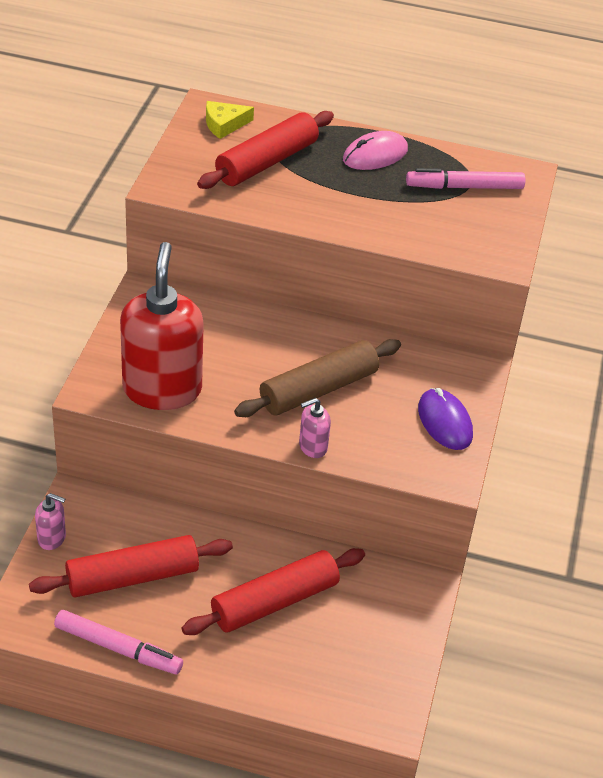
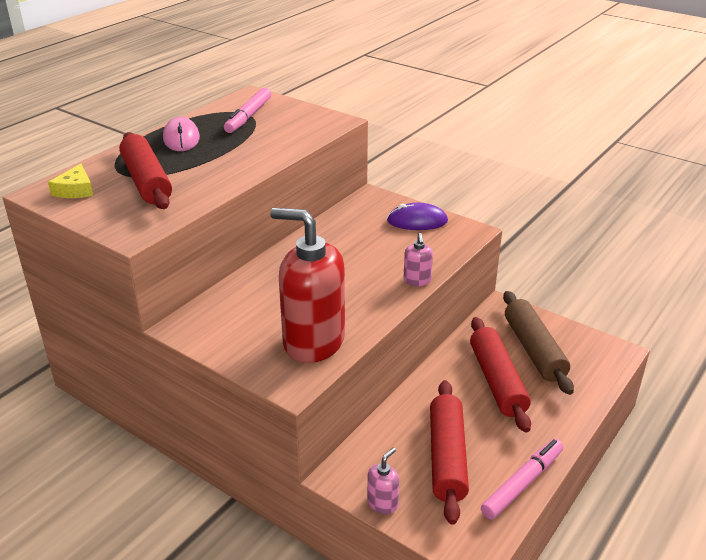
camera: 65 degrees left, 10 degrees down
brown rolling pin [234,339,401,417] -> brown rolling pin moved to [503,291,574,395]

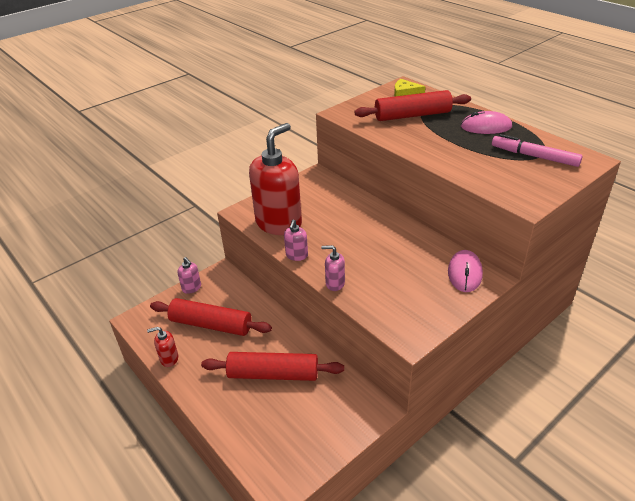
camera: 105 degrees right, 5 degrees up
purple mouse [387,203,448,230] -> none
pink marker [481,439,563,520] -> red soap dispenser [147,327,178,367]
brown rolling pin [503,291,574,395] -> none
none -> pink soap dispenser [284,219,308,261]
none -> pink mouse [448,250,483,292]

